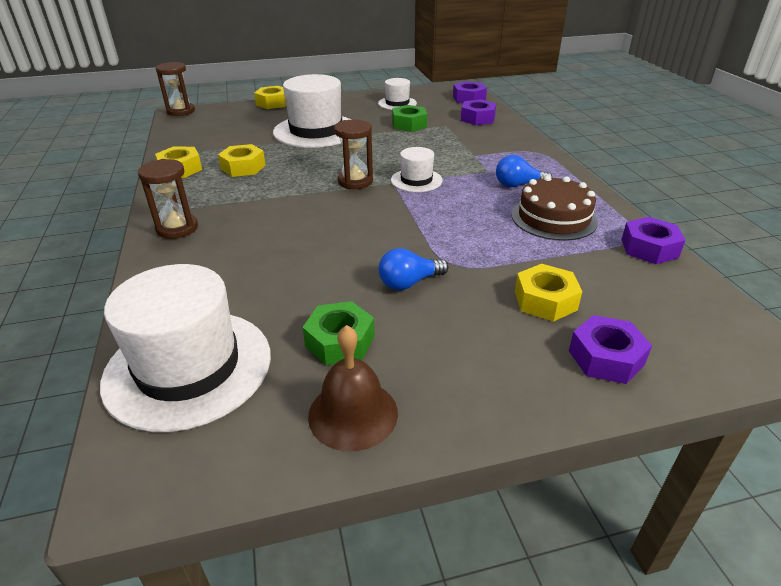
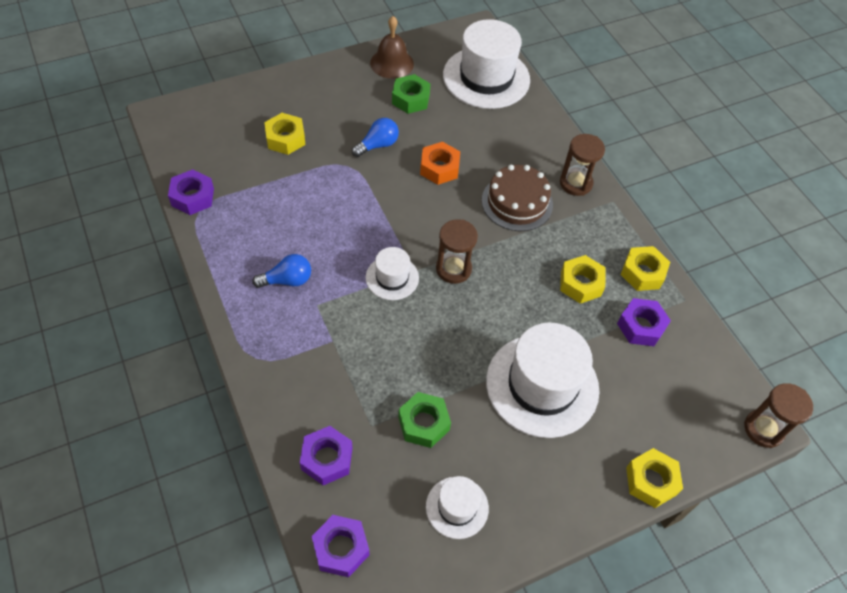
camera: 165 degrees right, 20 degrees up
brown cake [511,175,598,241] -> brown cake moved to [482,165,553,231]
purple nut [569,315,652,384] -> purple nut moved to [617,298,671,346]
none -> orange nut [420,142,460,185]

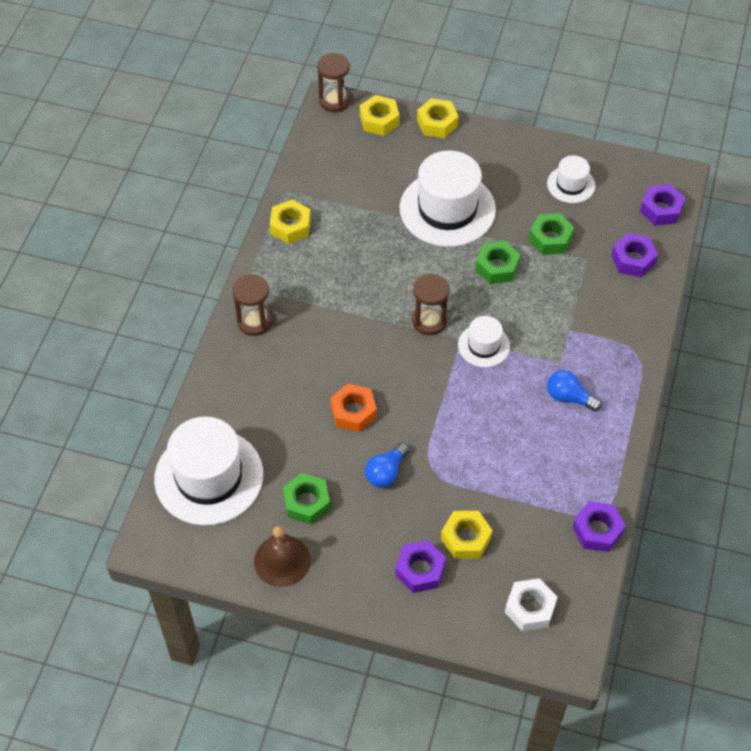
camera: 135 degrees left, 0 degrees up
blue light bulb [352,118,399,157] -> blue light bulb turned 60 degrees counterclockwise [365,442,409,488]
brown cake [482,165,553,231] -> none
yellow nut [560,255,606,304] -> yellow nut moved to [360,95,400,136]
purple nut [617,298,671,346] -> purple nut moved to [395,540,446,593]
none -> green nut [475,241,520,284]
none -> white nut [505,578,557,631]

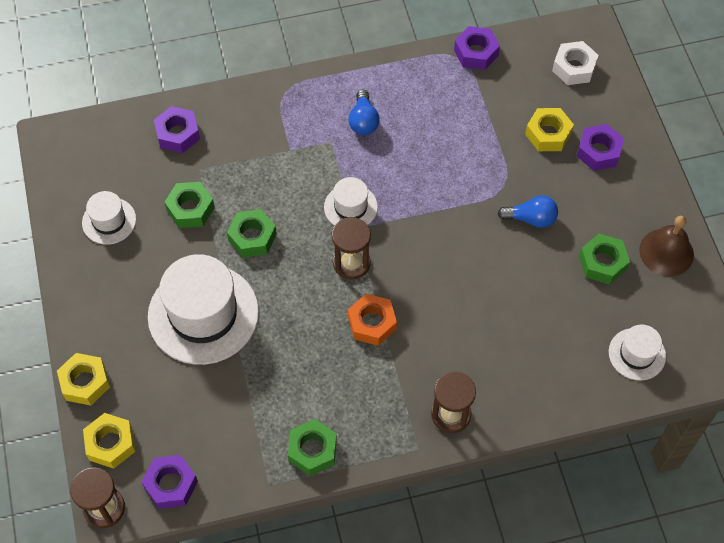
camera: 120 degrees left, 5 degrees up
white hat [154,417,263,525] -> white hat [609,325,666,380], size x0.51
yellow nut [270,200,311,244] -> green nut [288,419,337,476]
orange nut [330,384,377,432] -> orange nut moved to [348,294,397,346]
purple nut [640,184,685,226] -> purple nut moved to [142,455,198,509]

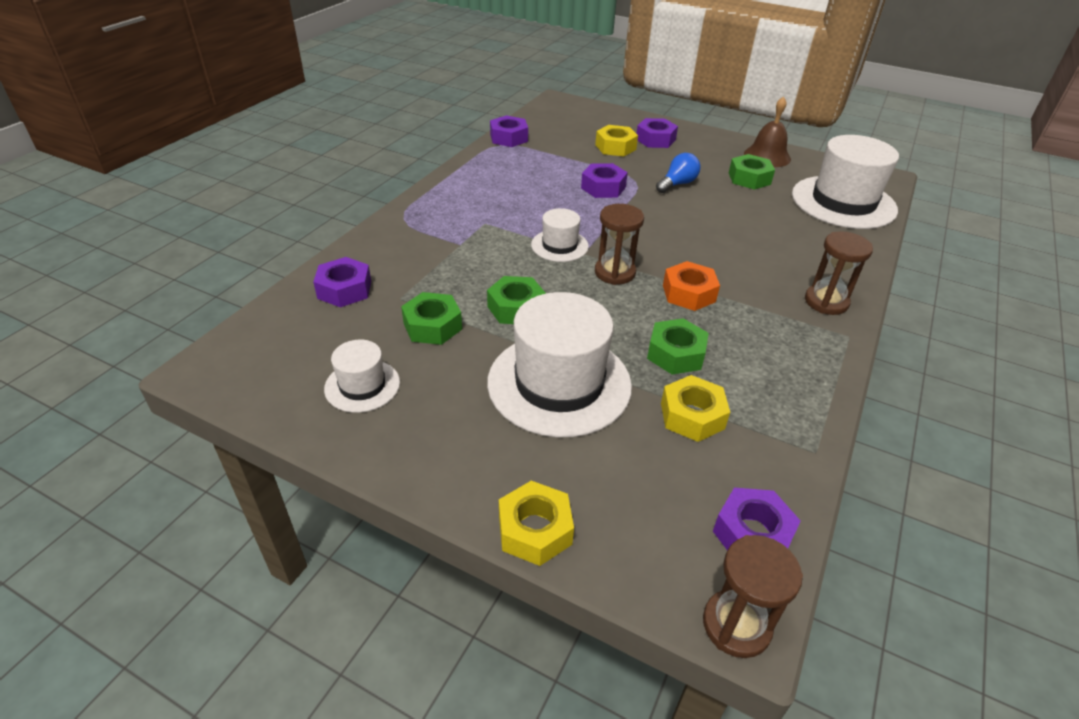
camera: 50 degrees left, 20 degrees down
yellow nut [83,413,135,469] -> yellow nut moved to [661,375,730,442]
green nut [288,419,337,476] -> green nut moved to [647,318,709,375]
blue light bulb [349,89,380,135] -> none
white nut [552,41,599,85] -> none
white hat [609,325,666,380] -> white hat [792,135,899,229], size x1.97
none -> purple nut [581,163,628,198]

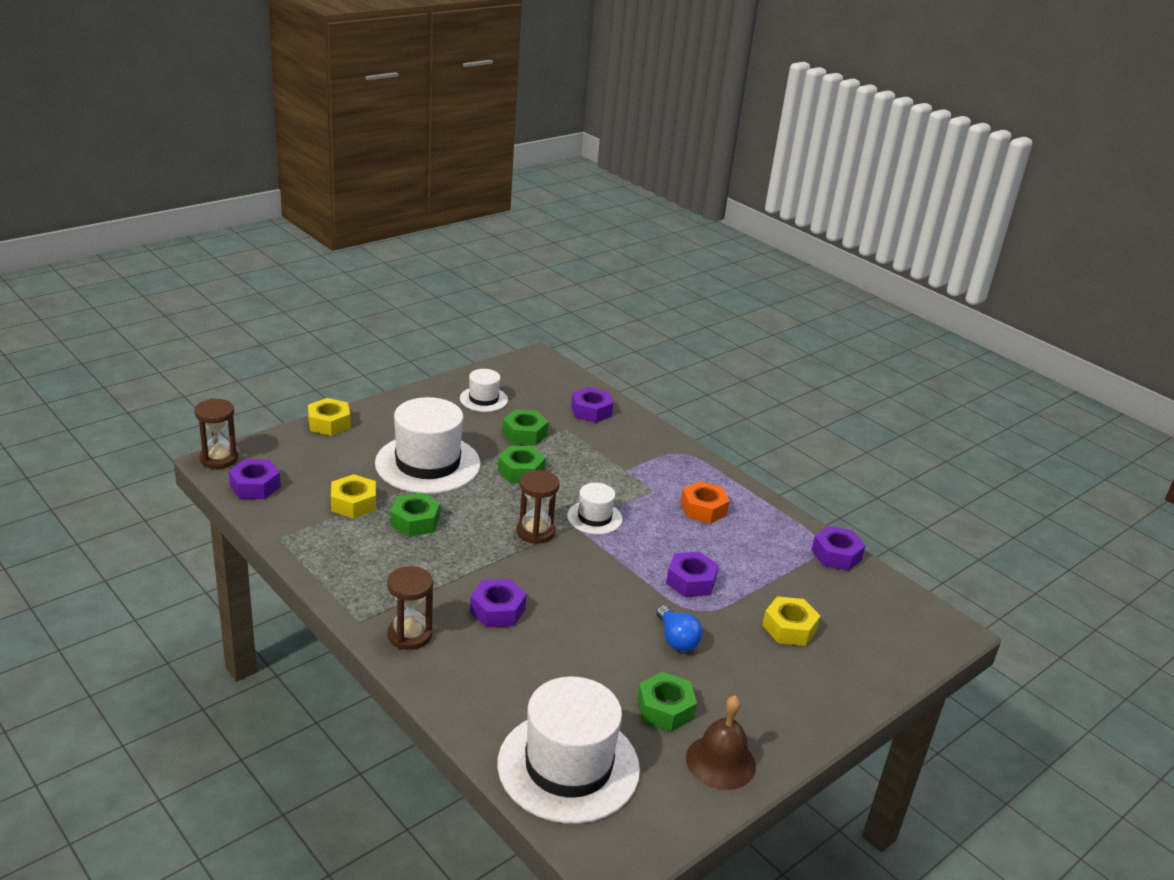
camera: 110 degrees right, 10 degrees down
purple nut [636,118,678,148] -> purple nut moved to [470,579,527,627]
orange nut [663,261,720,311] -> orange nut moved to [681,481,730,524]

